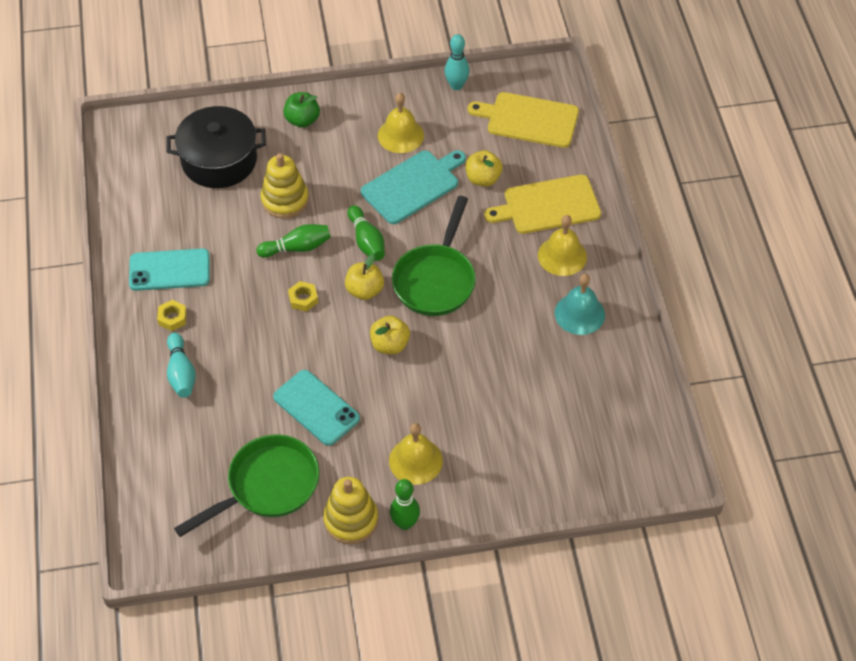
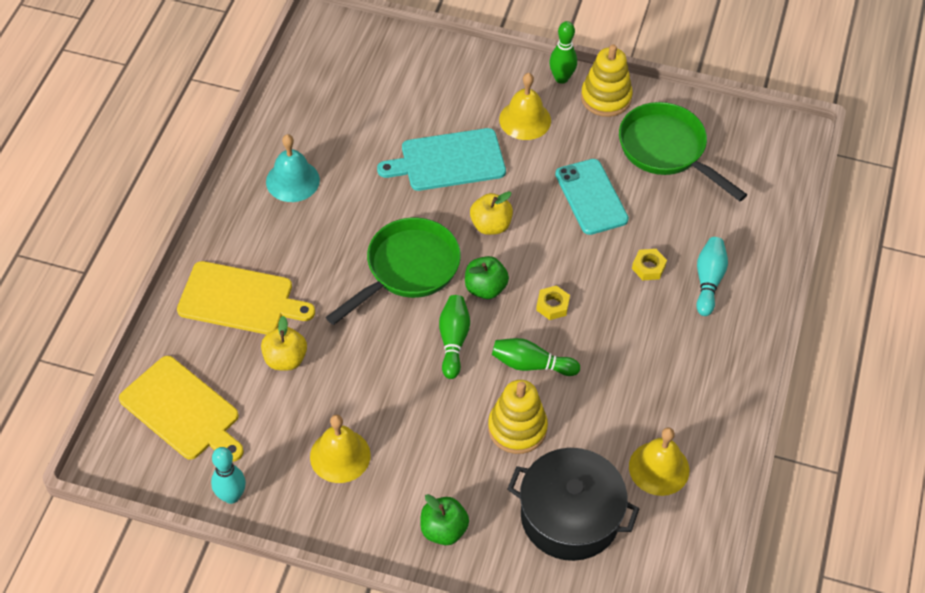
camera: 155 degrees left, 0 degrees up
turquoise phone [129,248,210,291] -> none
yellow nut [157,300,187,331] -> yellow nut moved to [632,249,667,280]
green pan [174,434,319,537] -> green pan turned 60 degrees clockwise [619,102,747,201]
yellow apple [345,254,384,300] -> green apple [465,256,509,299]
turquoise cutting board [361,150,466,224] -> turquoise cutting board moved to [377,128,506,191]
yellow bell [538,215,587,276] -> yellow bell moved to [629,427,689,496]

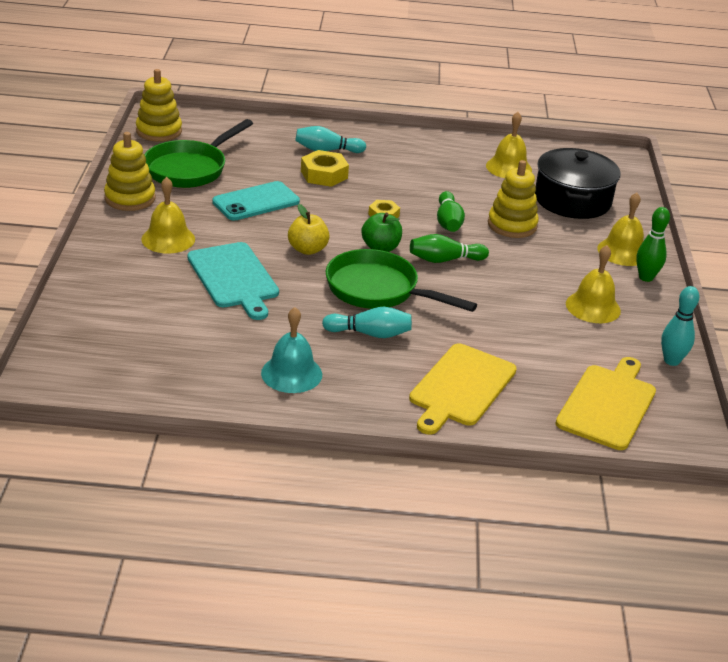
camera: 105 degrees left, 20 degrees down
yellow cutting board [177,261,315,335] -> yellow cutting board turned 150 degrees counterclockwise [409,343,517,434]
yellow apple [261,316,307,370] -> none
green apple [420,494,469,545] -> yellow bell [597,192,644,266]
green bowling pin [549,21,577,84] -> green bowling pin moved to [636,207,670,282]
yellow nut [632,249,667,280] -> yellow nut [301,150,349,187], size x1.63
none -> yellow stacking toy [136,69,182,142]
none -> turquoise bowling pin [322,307,412,338]

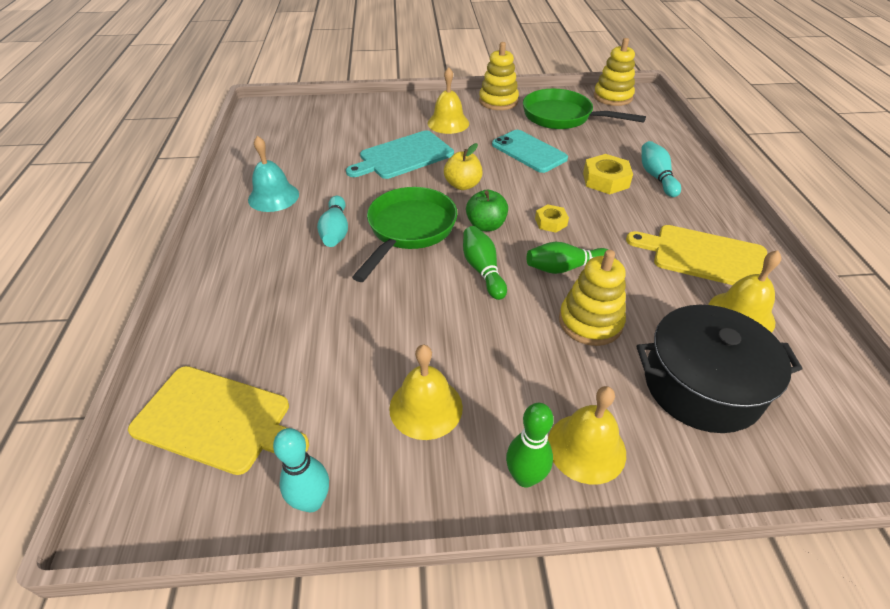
camera: 85 degrees right, 10 degrees up
yellow cutting board [409,343,517,434] -> yellow cutting board moved to [626,225,768,285]

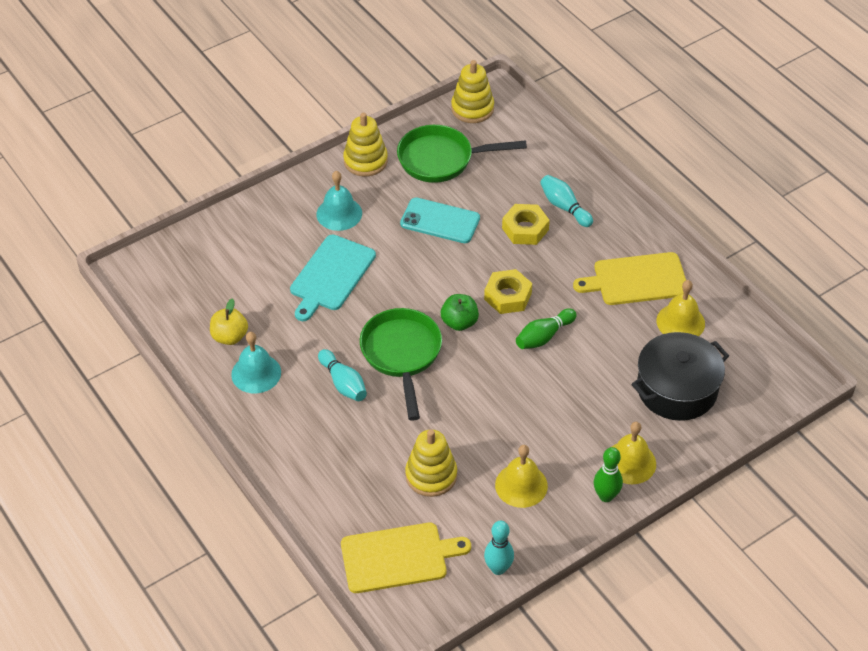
camera: 30 degrees left, 5 degrees up
yellow bell [428,67,469,134] -> turquoise bell [317,171,362,231]
yellow apple [444,143,483,190] -> yellow apple moved to [210,298,248,345]
green bowling pin [463,226,507,300] -> none
yellow nut [535,204,569,233] -> yellow nut [484,269,532,314], size x1.63
yellow stacking toy [559,250,626,346] -> yellow stacking toy moved to [405,430,457,497]

